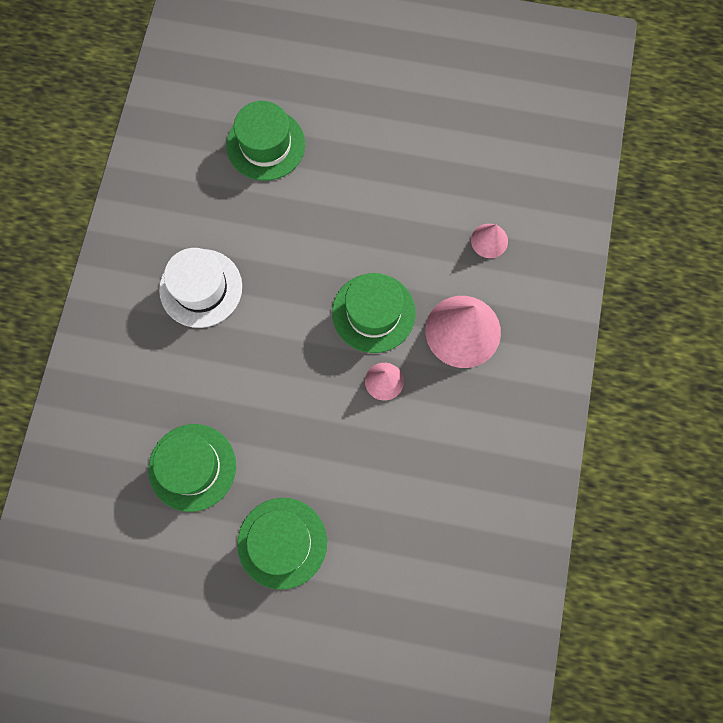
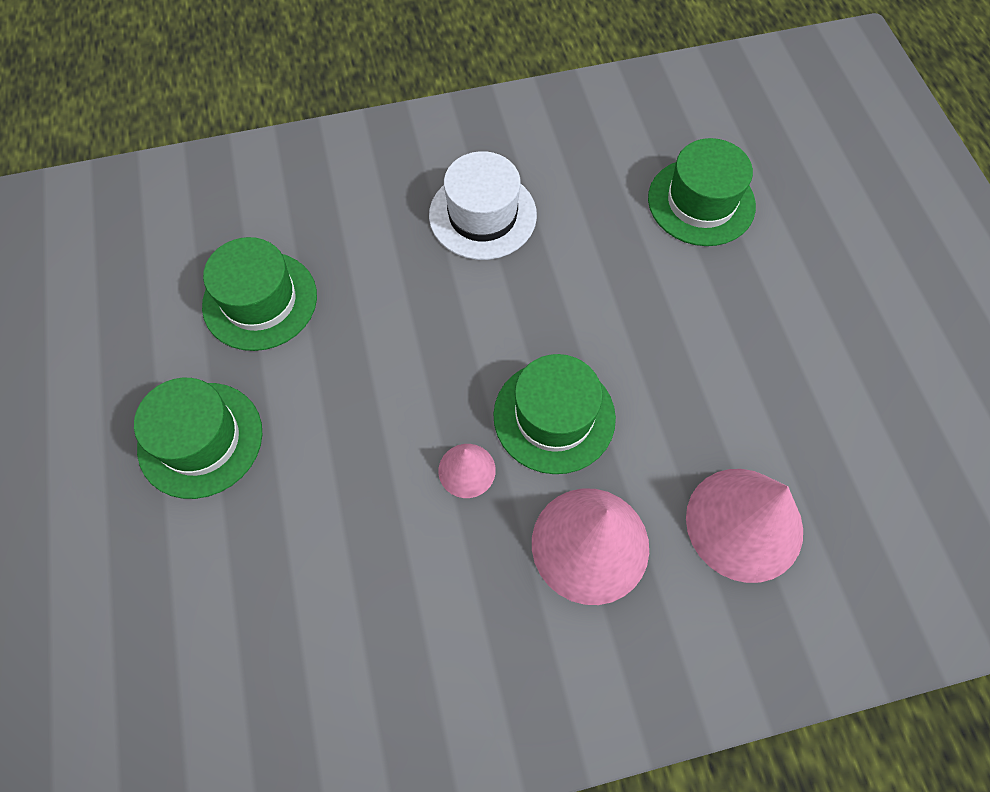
camera: 65 degrees right, 10 degrees down
pink cone [471,224,508,258] -> pink cone [686,469,803,583], size x1.97

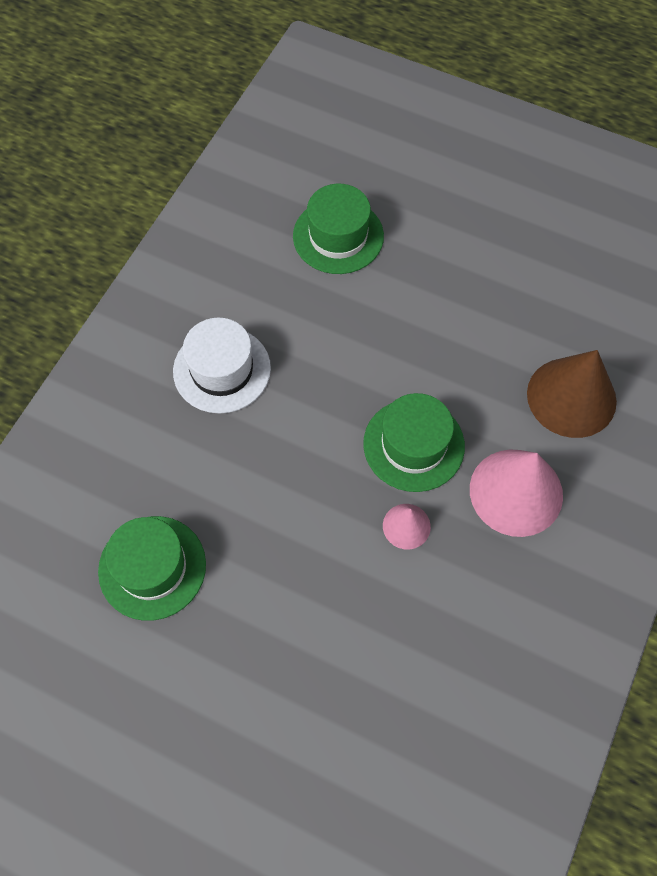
camera: 50 degrees left, 0 degrees up
green hat [134,378,263,499] -> none
pink cone [686,469,803,583] -> brown cone [527,350,617,438]

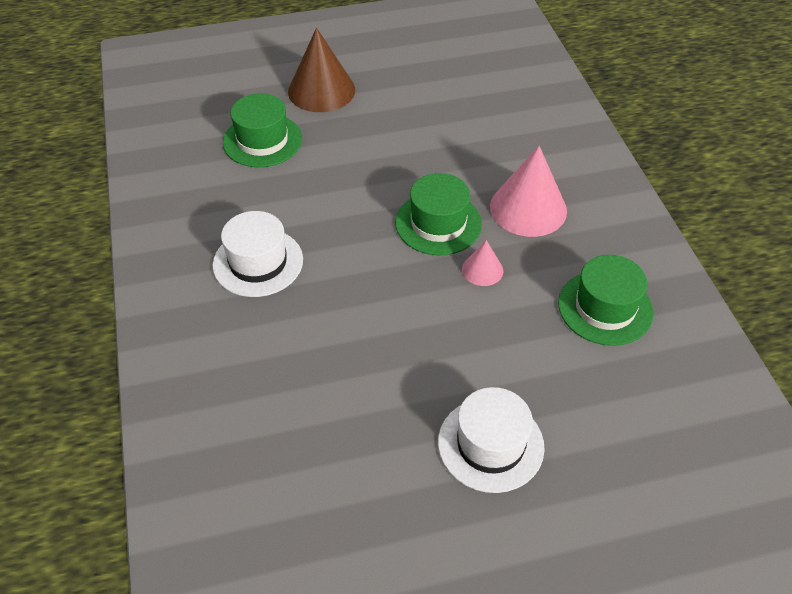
camera: 40 degrees left, 15 degrees down
green hat [98,516,206,621] -> green hat moved to [558,255,654,346]
brown cone [527,350,617,438] -> brown cone moved to [288,28,355,112]
none -> white hat [438,387,545,493]

